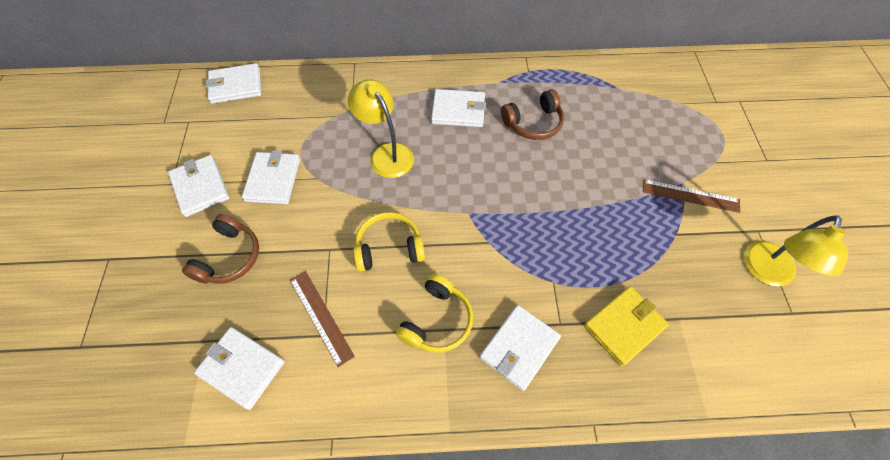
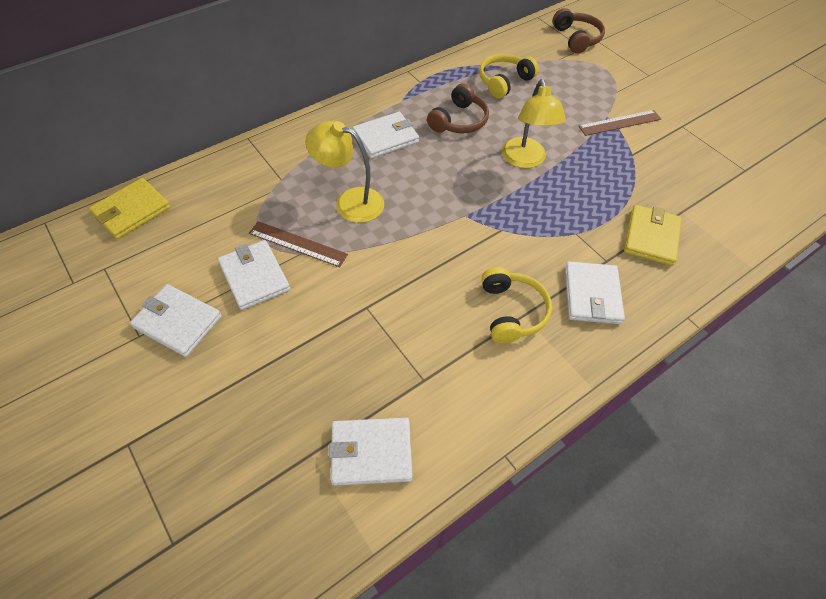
camera: 35 degrees left, 5 degrees down
brown headphones [182,214,259,284] -> brown headphones moved to [553,8,605,54]
white wallet [205,63,261,104] -> yellow wallet [89,178,170,239]
brown ruler [290,271,355,367] -> brown ruler moved to [249,221,348,267]
yellow headphones [353,212,425,272] -> yellow headphones moved to [479,54,539,99]
yellow lamp [744,215,848,286] -> yellow lamp moved to [502,79,566,168]

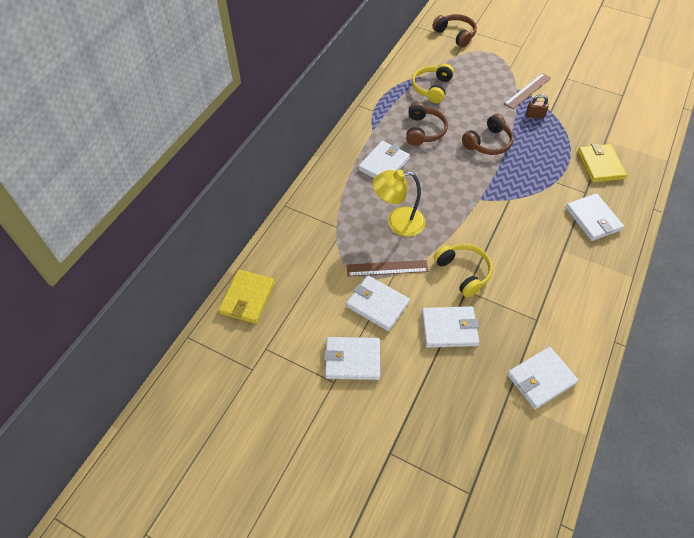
camera: 25 degrees left, 0 degrees up
yellow headphones [481,267,552,343] -> yellow headphones moved to [433,244,493,298]
yellow lamp [502,79,566,168] -> brown headphones [462,114,514,155]
none -> white wallet [422,306,479,348]
none -> brown padlock [526,94,549,118]

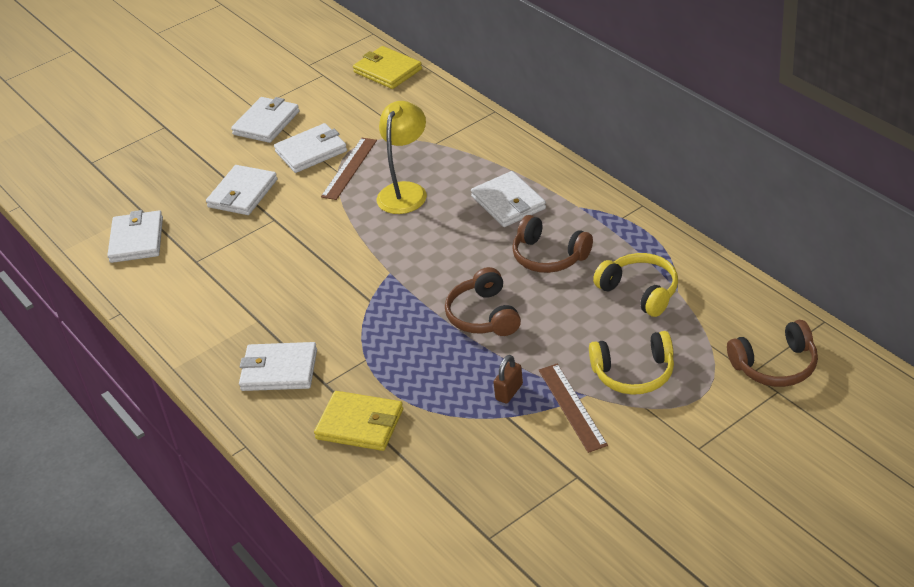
camera: 120 degrees right, 15 degrees down
yellow headphones [433,244,493,298] -> yellow headphones moved to [589,331,674,395]

